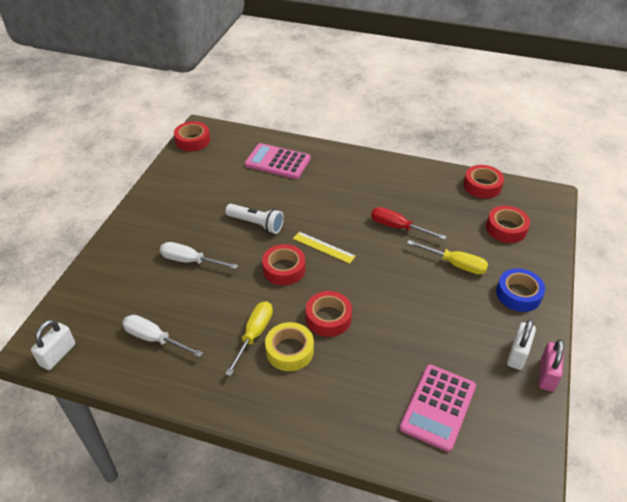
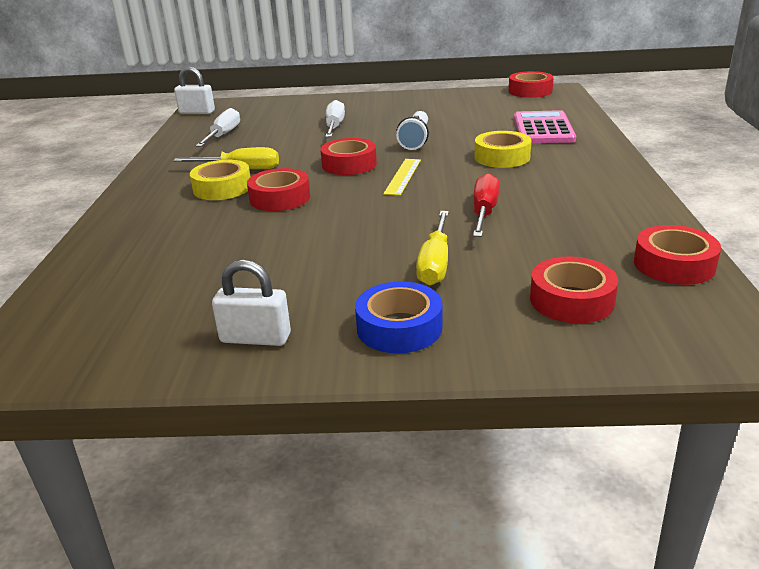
camera: 75 degrees right, 15 degrees down
pink calculator [399,364,476,452] -> none
pink padlock [538,339,564,392] -> none
none -> yellow tape [475,131,531,168]

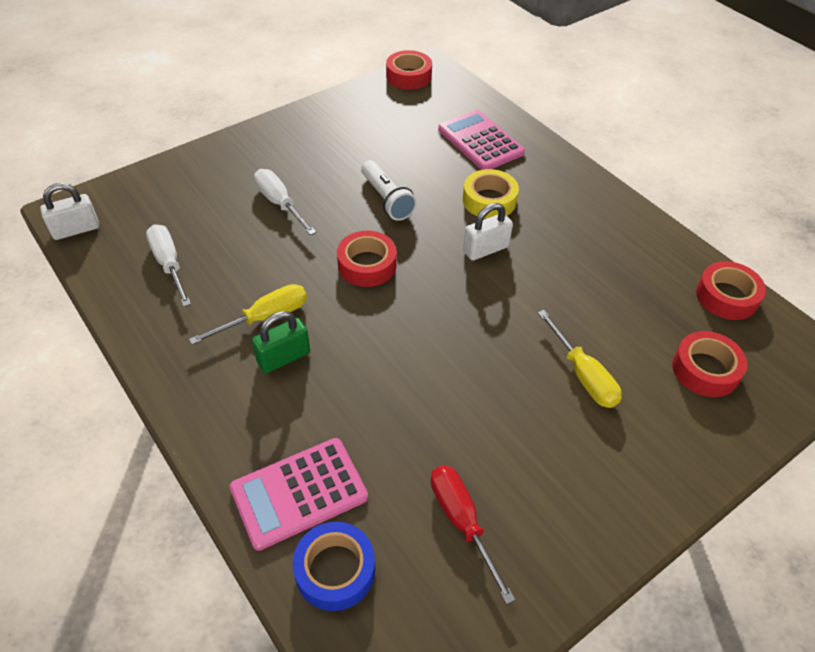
camera: 40 degrees left, 20 degrees up
yellow tape [190,160,250,200] -> green padlock [252,311,310,373]
white padlock [212,260,291,346] -> white padlock moved to [463,203,513,261]
red tape [247,168,310,211] -> none
blue tape [355,281,443,353] -> blue tape moved to [293,522,375,611]
yellow ruler [383,159,421,196] -> none
red screwdriver [473,173,499,237] -> red screwdriver moved to [431,465,516,604]
none -> pink calculator [230,438,368,551]

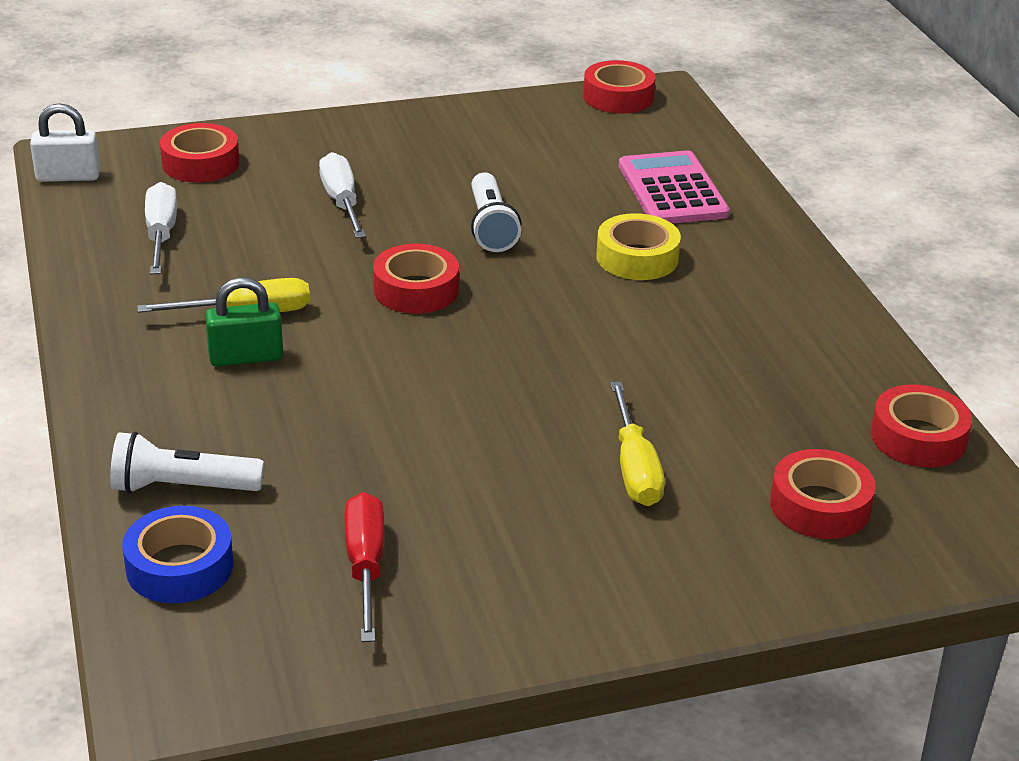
camera: 20 degrees right, 15 degrees down
pink calculator [230,438,368,551] -> white flashlight [110,431,264,493]
white padlock [463,203,513,261] -> none
none -> red tape [160,123,239,182]

